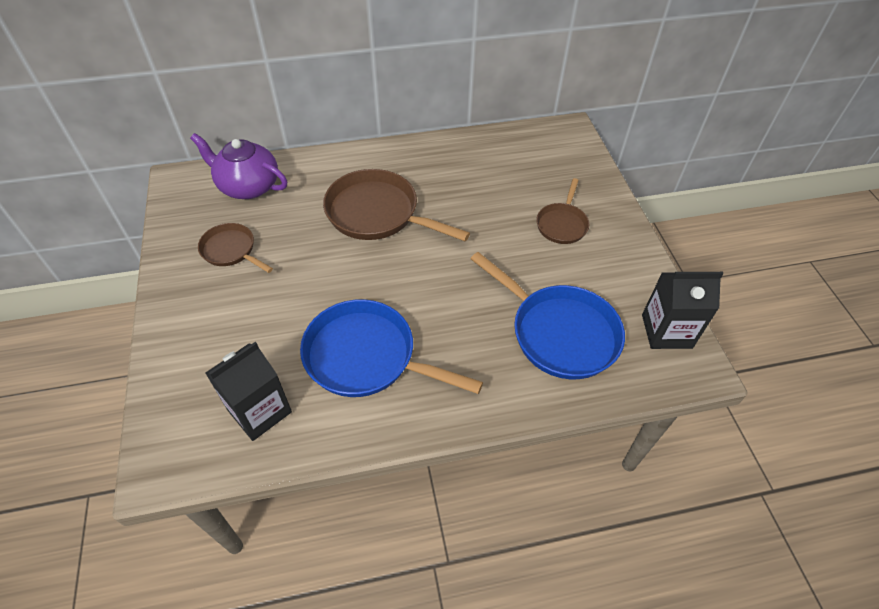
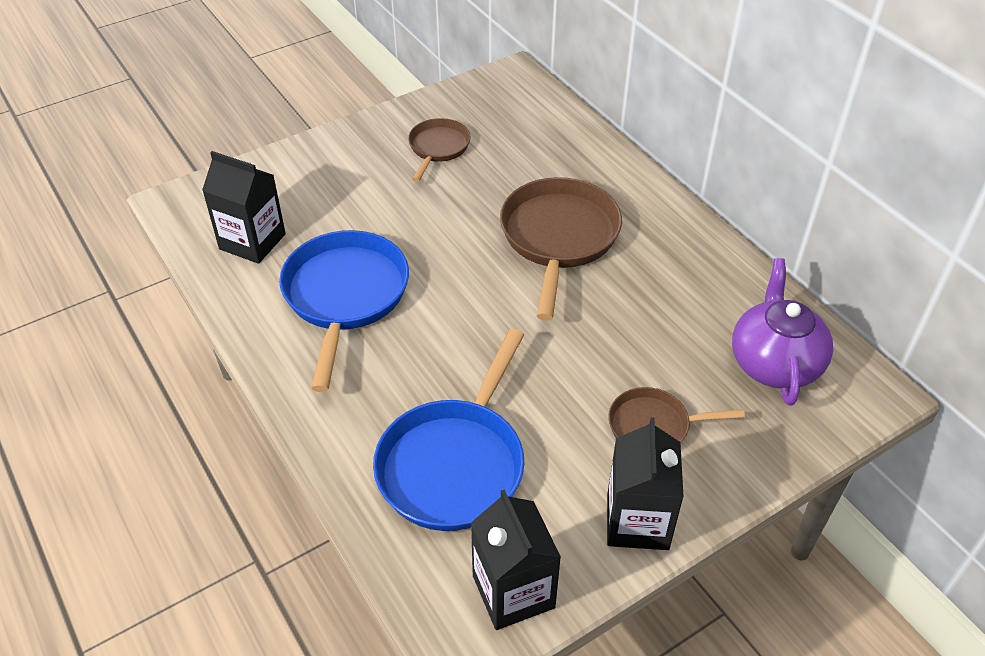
camera: 70 degrees right, 5 degrees down
purple teapot [190,133,287,199] -> purple teapot moved to [732,258,833,406]
none -> black carton [607,417,684,550]

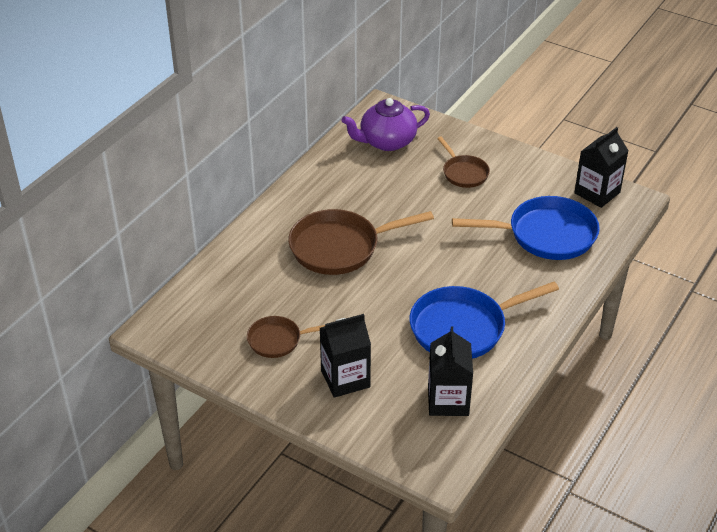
camera: 115 degrees left, 5 degrees down
black carton [607,417,684,550] -> black carton moved to [320,314,371,398]

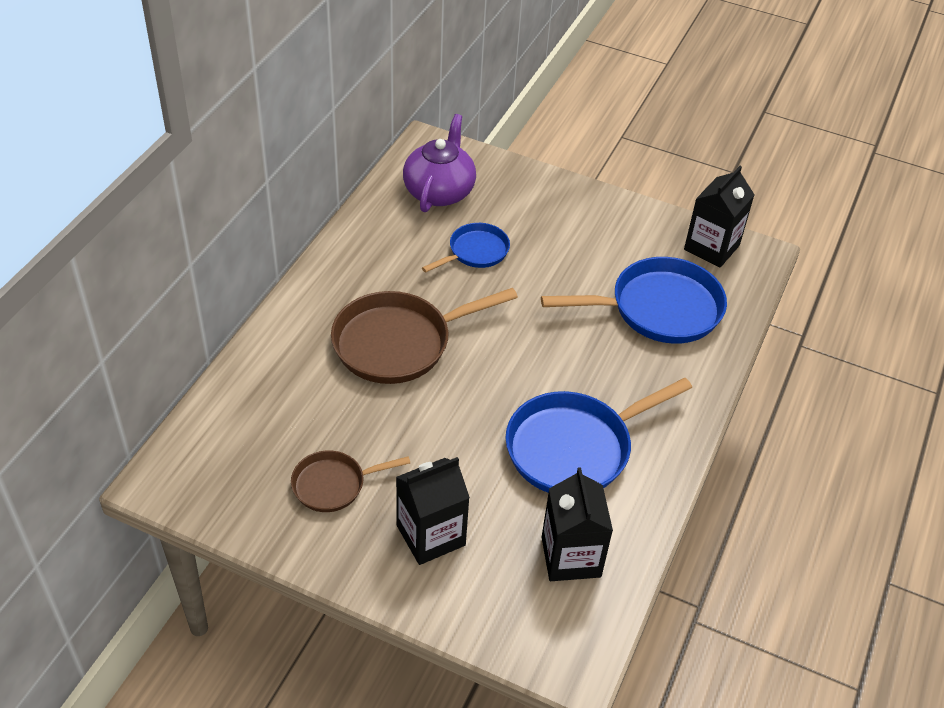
camera: 10 degrees left, 5 degrees up
purple teapot [342,98,430,151] -> purple teapot turned 135 degrees clockwise [403,114,476,212]
brown pan [437,137,490,188] -> none
none -> blue pan [422,223,510,273]

